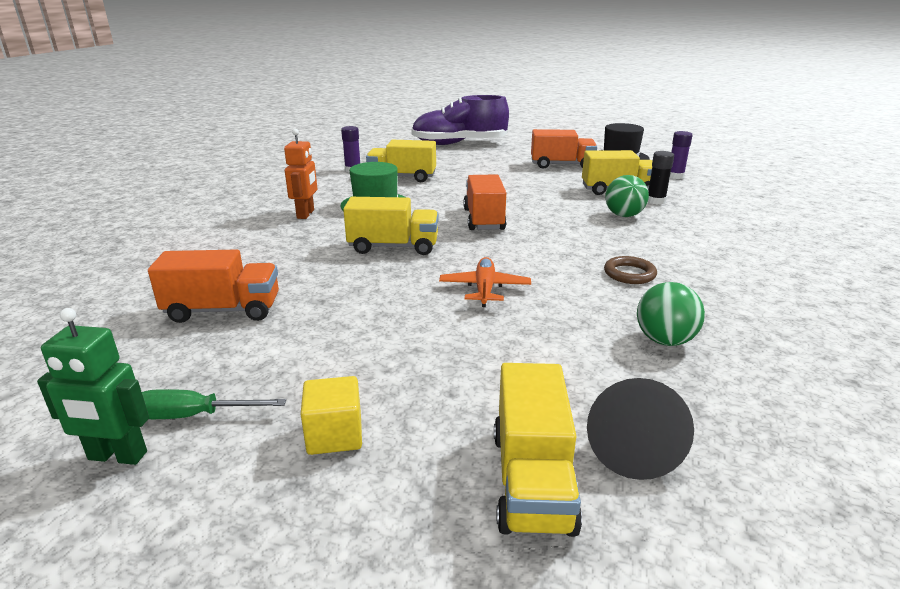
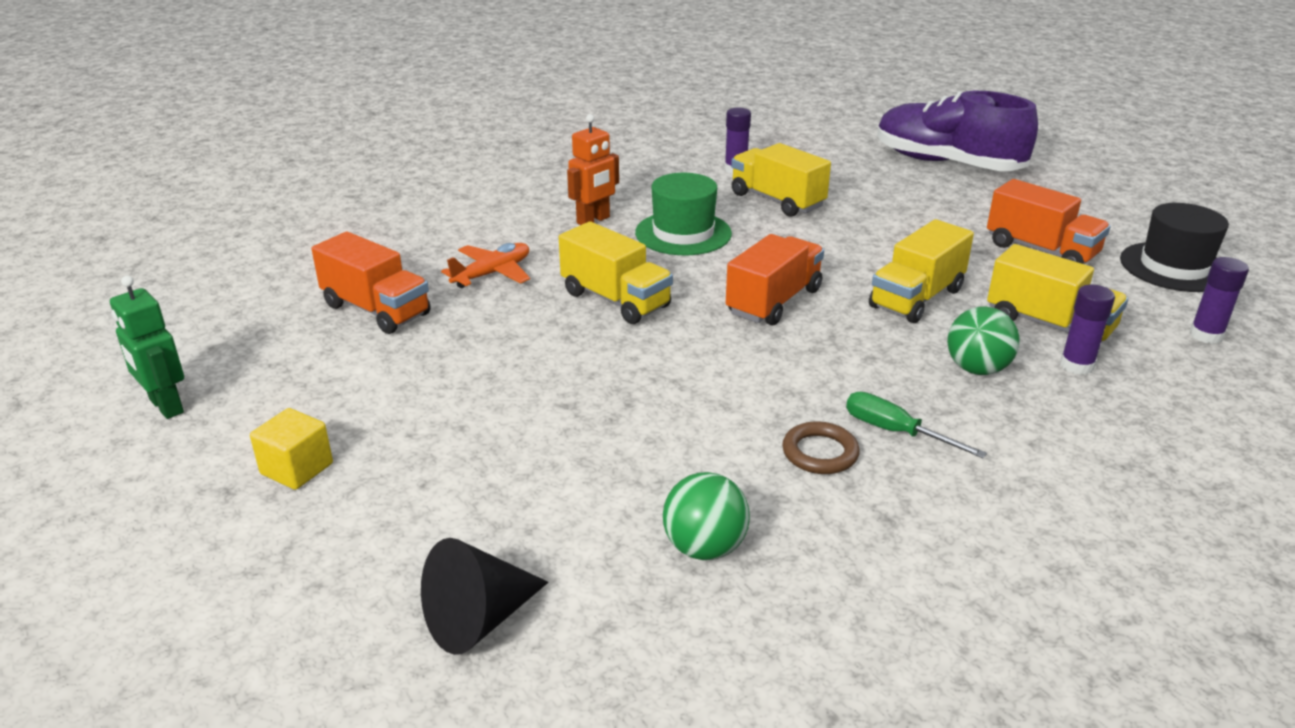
camera: 40 degrees right, 5 degrees up
green screwdriver [142,389,286,419] -> green screwdriver moved to [846,392,987,458]
orange plane [439,257,531,307] -> orange plane moved to [441,243,530,288]
yellow truck [494,363,582,537] -> yellow truck moved to [869,219,974,323]
black glue stick [648,151,674,204] -> purple glue stick [1060,285,1115,375]

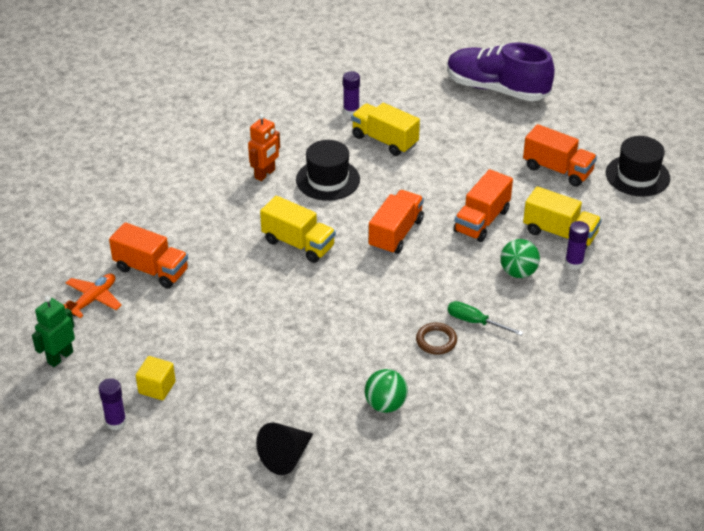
camera: 10 degrees left, 10 degrees up
green robot [110,276,184,419] -> green robot turned 90 degrees clockwise [32,296,75,367]
orange plane [441,243,530,288] -> orange plane moved to [63,274,122,318]
green hat [635,173,732,255] -> black hat [296,140,360,201]
yellow truck [869,219,974,323] -> orange truck [453,169,513,242]
purple glue stick [1190,257,1249,344] -> purple glue stick moved to [99,378,127,430]

